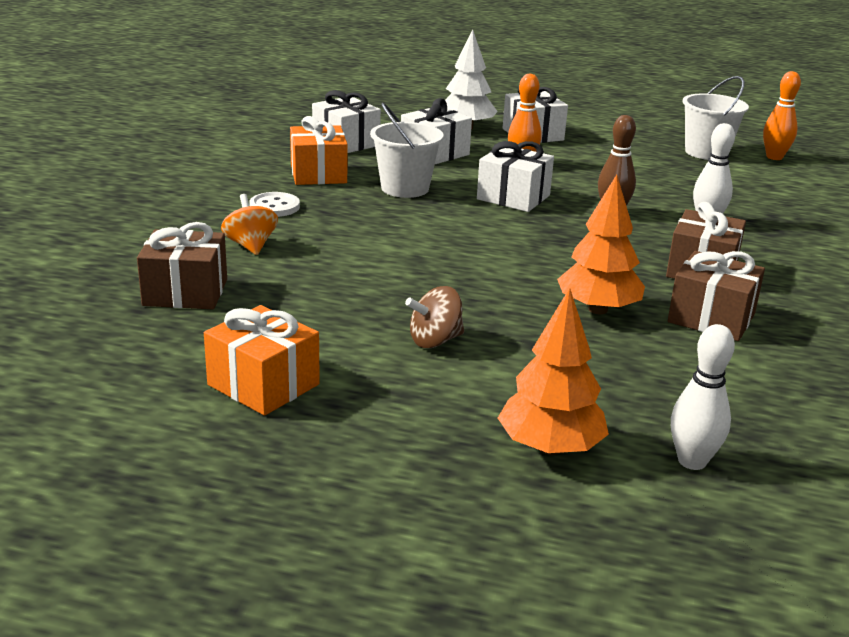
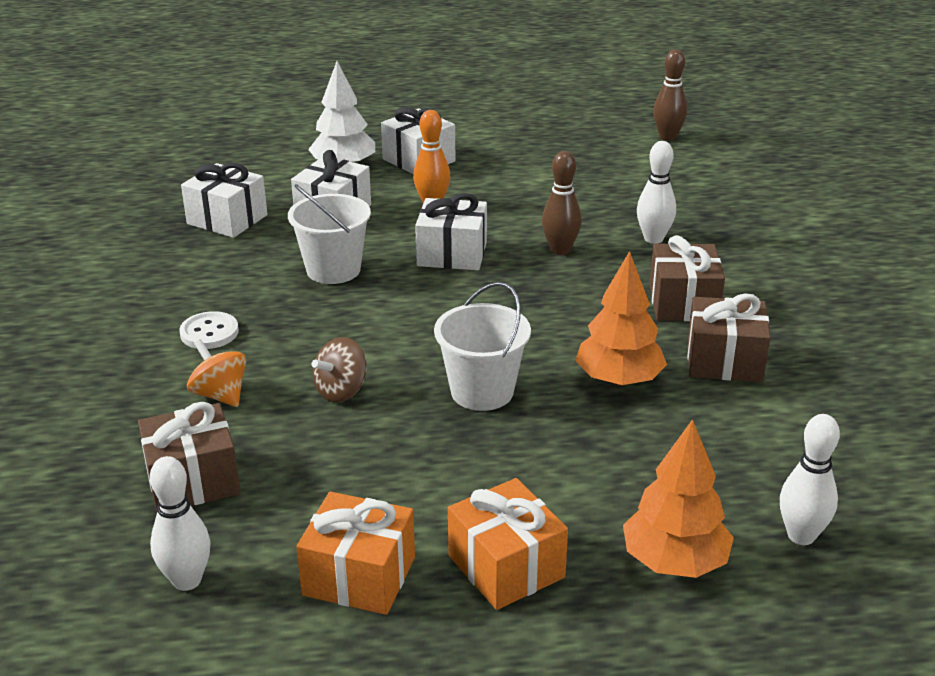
camera: 20 degrees left, 5 degrees up
orange gift [290,116,348,185] -> orange gift moved to [448,478,568,610]
brown spinning top [405,286,464,348] -> brown spinning top moved to [312,337,367,402]
white bucket [682,76,749,160] -> white bucket moved to [434,282,531,411]
orange bowling pin [763,71,801,160] -> brown bowling pin [653,49,687,141]
none -> white bowling pin [150,456,211,591]

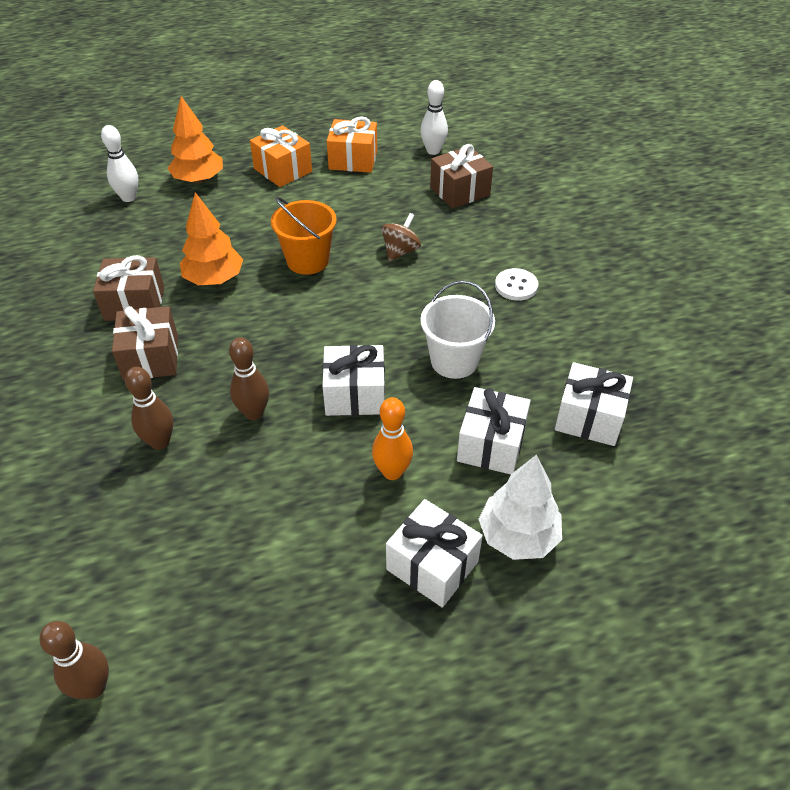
camera: 170 degrees right, 15 degrees up
orange spinning top [187,339,246,407] -> none
white bucket [434,282,531,411] -> orange bucket [271,197,337,275]
white bowling pin [637,141,676,244] -> brown bowling pin [125,367,173,450]

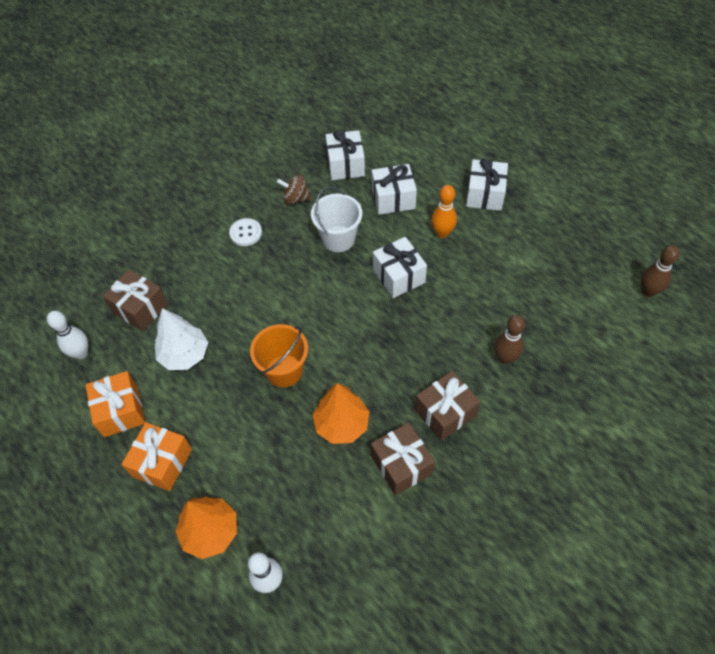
camera: 115 degrees left, 10 degrees up
brown bowling pin [229,337,269,420] -> none
brown spinning top [381,213,421,261] -> brown spinning top moved to [276,174,311,205]
white tree [478,455,562,560] -> white tree moved to [155,308,208,370]

